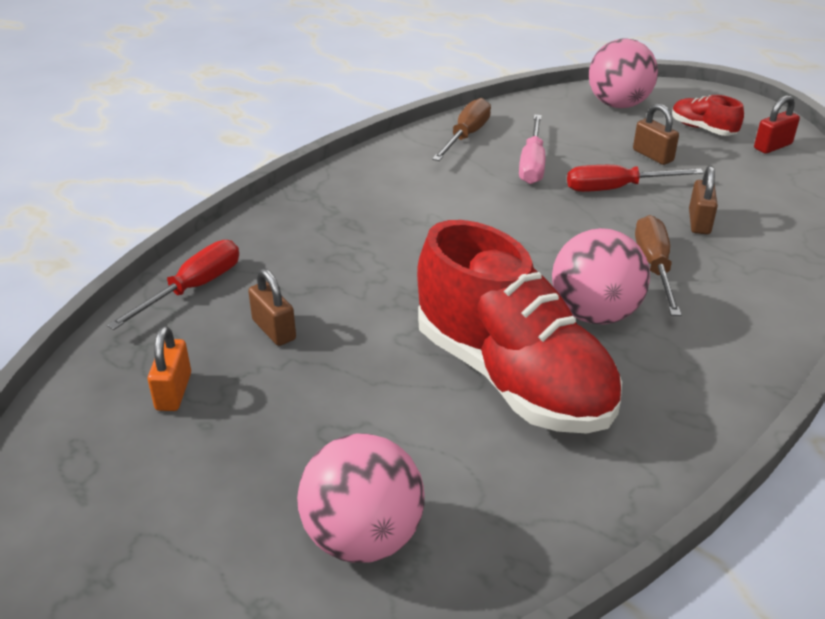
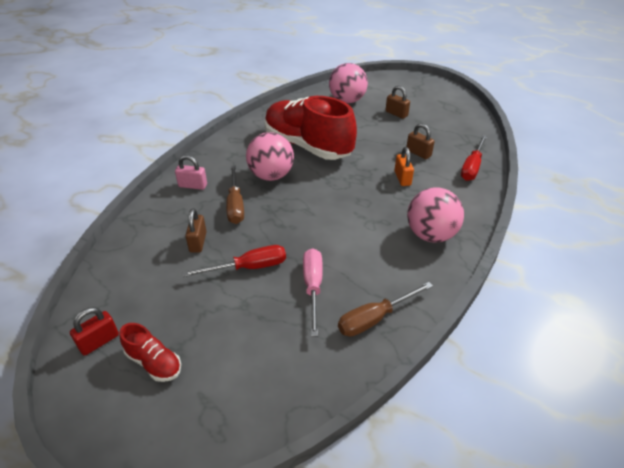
camera: 170 degrees right, 5 degrees up
orange padlock [148,326,191,411] -> orange padlock moved to [395,147,414,186]
brown screwdriver [432,98,491,161] -> brown screwdriver turned 45 degrees clockwise [338,282,433,337]
pink ball [589,38,658,108] -> pink ball moved to [407,187,464,243]
brown padlock [633,104,679,165] -> brown padlock moved to [386,86,410,119]
none -> pink padlock [175,155,207,190]

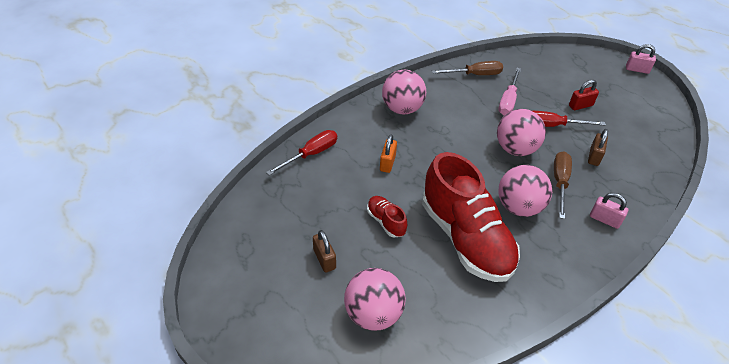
camera: 160 degrees left, 5 degrees up
red padlock [70,307,119,356] -> red padlock moved to [569,80,599,110]
red shoe [119,323,181,382] -> red shoe moved to [367,196,407,238]
brown padlock [407,123,435,159] -> none
none -> pink ball [497,109,546,156]
none -> pink padlock [626,44,656,74]

